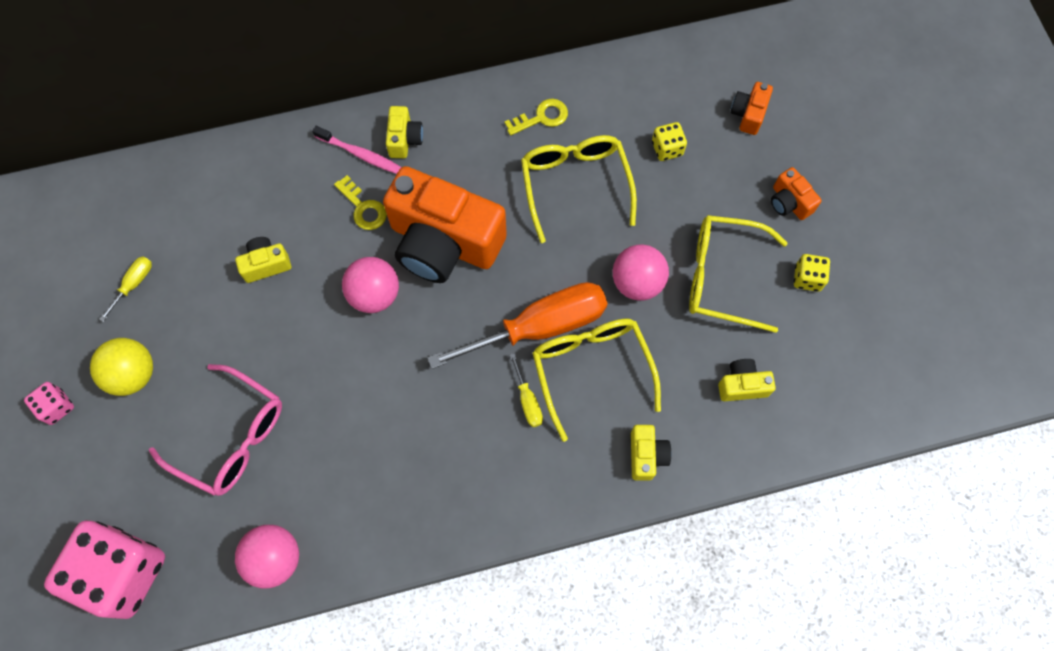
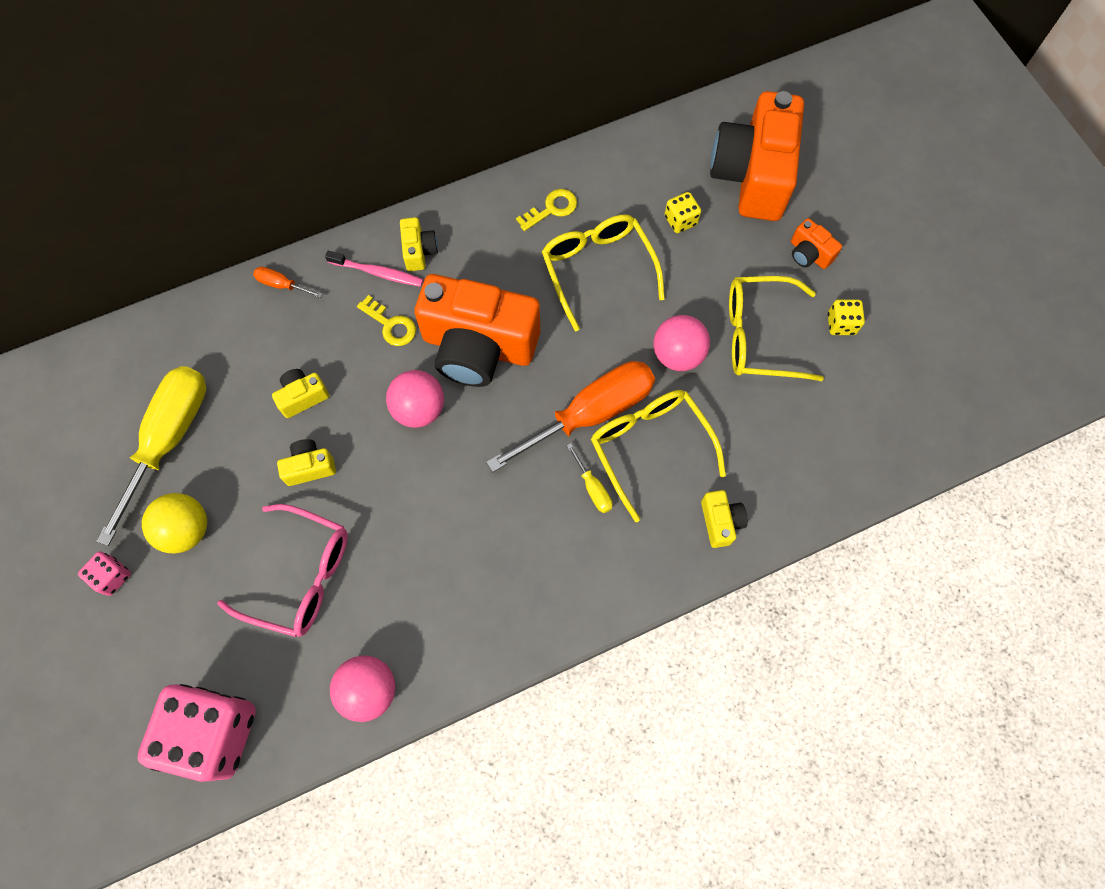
camera: 10 degrees left, 0 degrees up
yellow screwdriver [99,256,152,322] -> yellow screwdriver [96,366,206,546], size x2.41
yellow camera [718,359,776,401] -> yellow camera moved to [277,439,336,486]
orange camera [730,82,773,135] -> orange camera [710,91,804,221], size x2.39
none -> orange screwdriver [253,267,322,298]

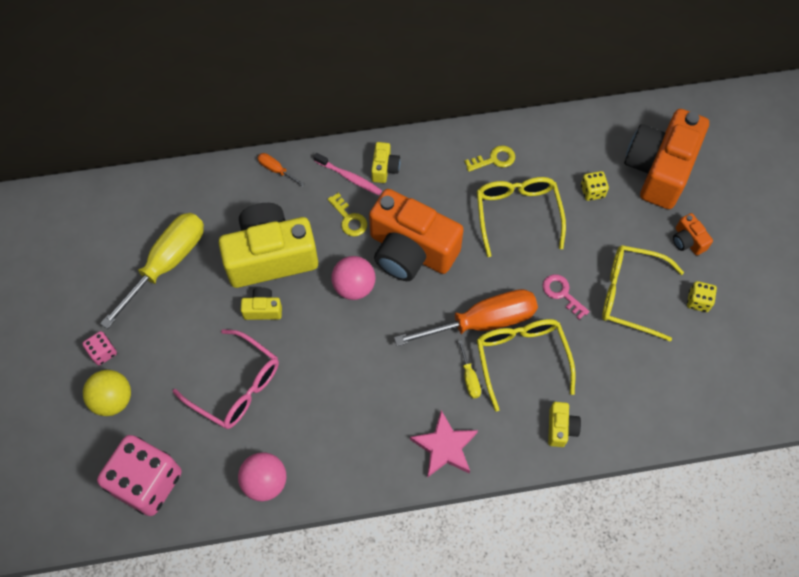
camera: 15 degrees right, 5 degrees down
yellow ball [142,493,207,553] -> yellow ball moved to [83,370,131,416]
yellow camera [272,369,329,418] -> yellow camera [219,203,318,288], size x2.39
pink ball [653,315,710,371] -> pink key [542,274,589,320]
none -> pink star [410,410,478,478]

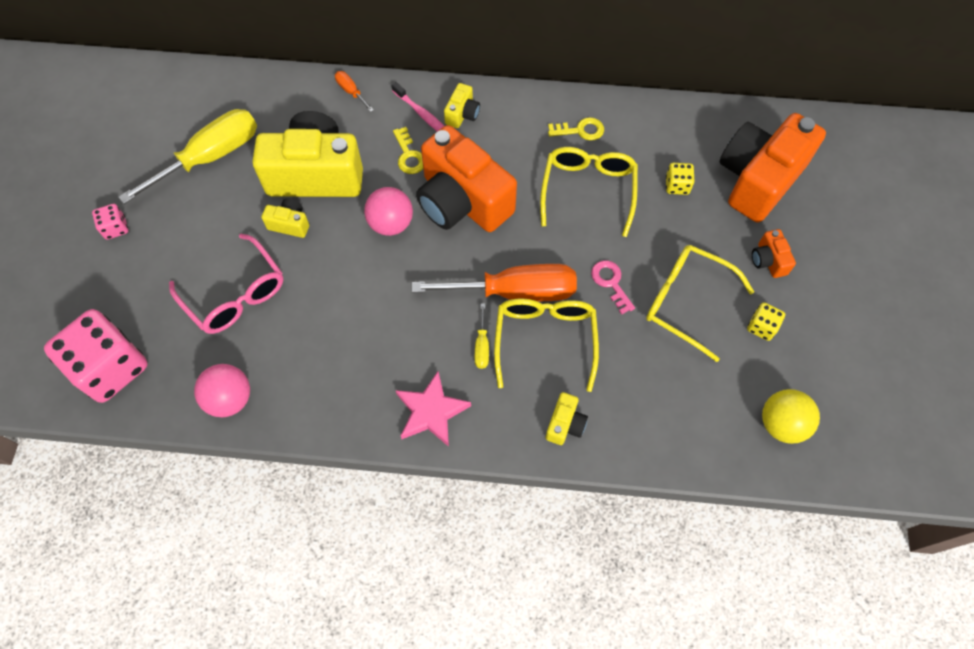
camera: 15 degrees right, 0 degrees up
yellow ball [83,370,131,416] -> yellow ball moved to [762,389,820,444]

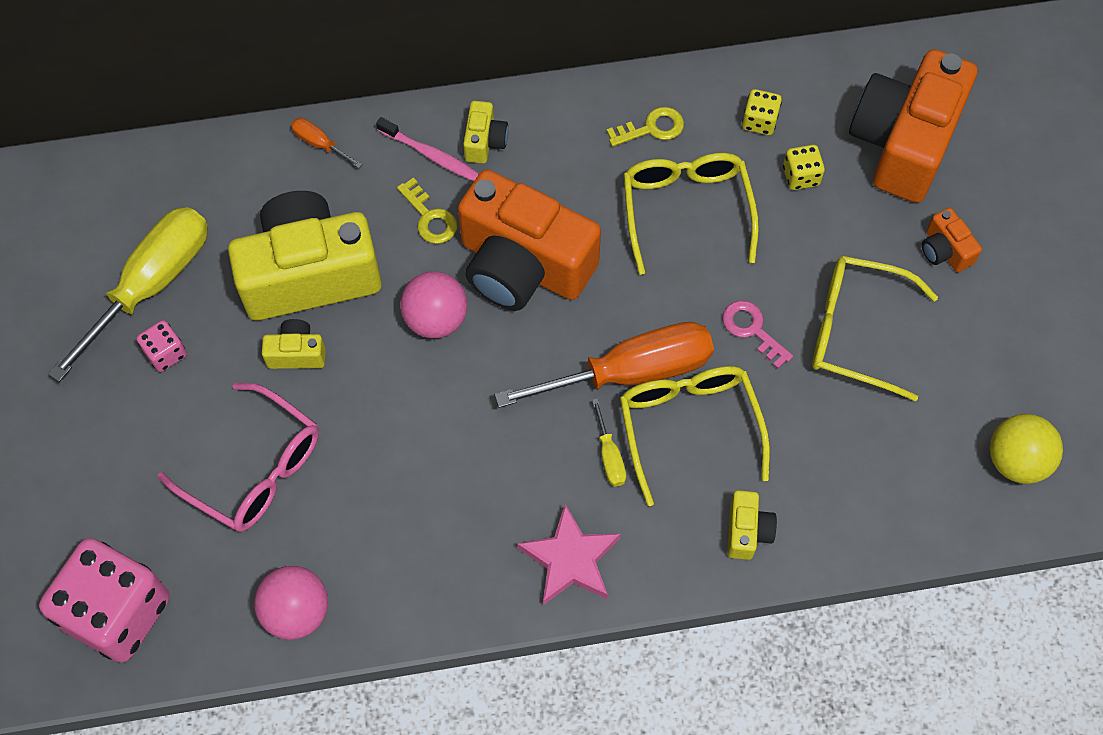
camera: 15 degrees left, 0 degrees up
pink dice [92,204,128,240] -> pink dice moved to [136,320,187,372]
yellow dice [747,302,785,341] -> yellow dice moved to [742,89,782,135]

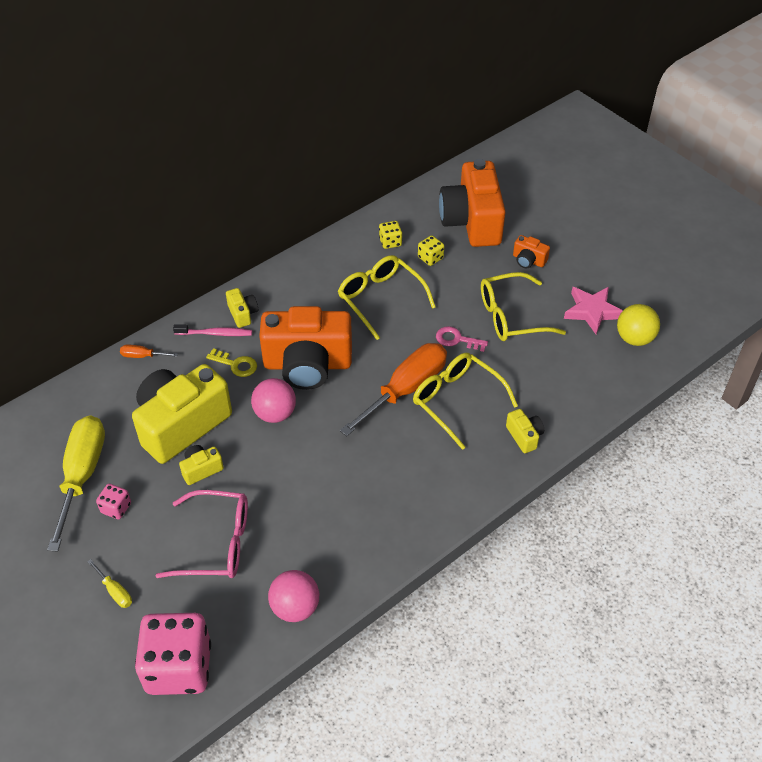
camera: 30 degrees left, 15 degrees down
pink star [517,504,620,605] -> pink star moved to [564,287,623,334]
yellow screwdriver [592,399,626,486] -> yellow screwdriver moved to [87,559,132,608]
yellow key [606,107,684,147] -> none

